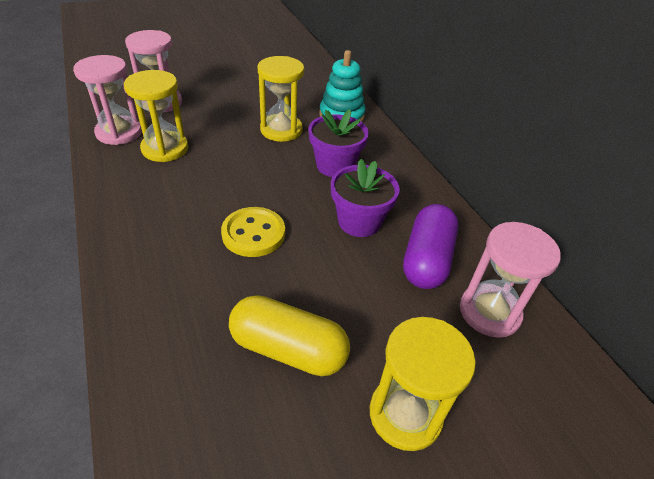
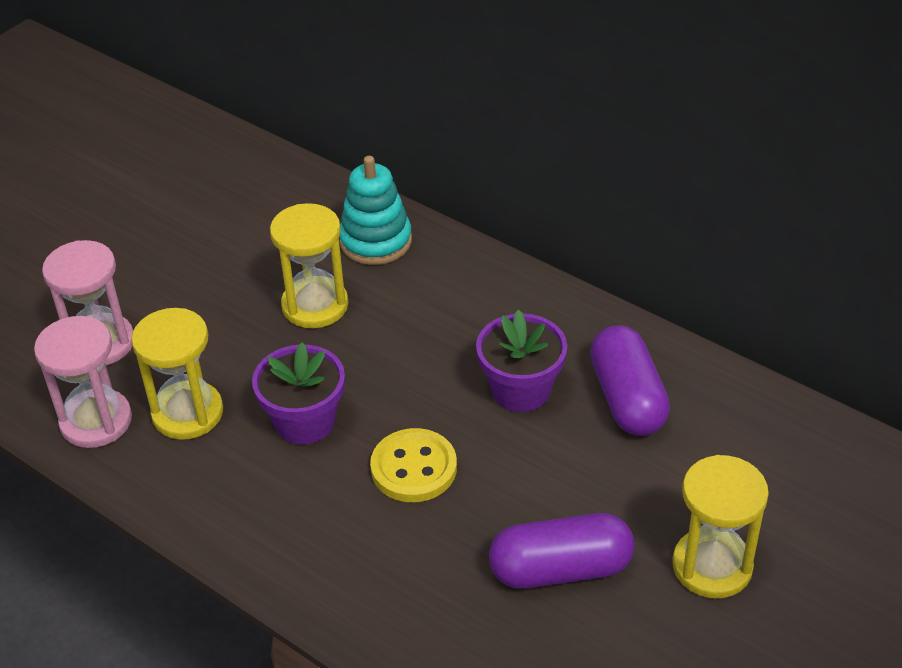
camera: 25 degrees left, 0 degrees up
yellow capsule [229,295,350,376] -> purple capsule [489,513,635,589]
purple flower pot [308,109,369,177] -> purple flower pot moved to [252,342,345,445]
pink hourglass [460,222,561,338] -> none

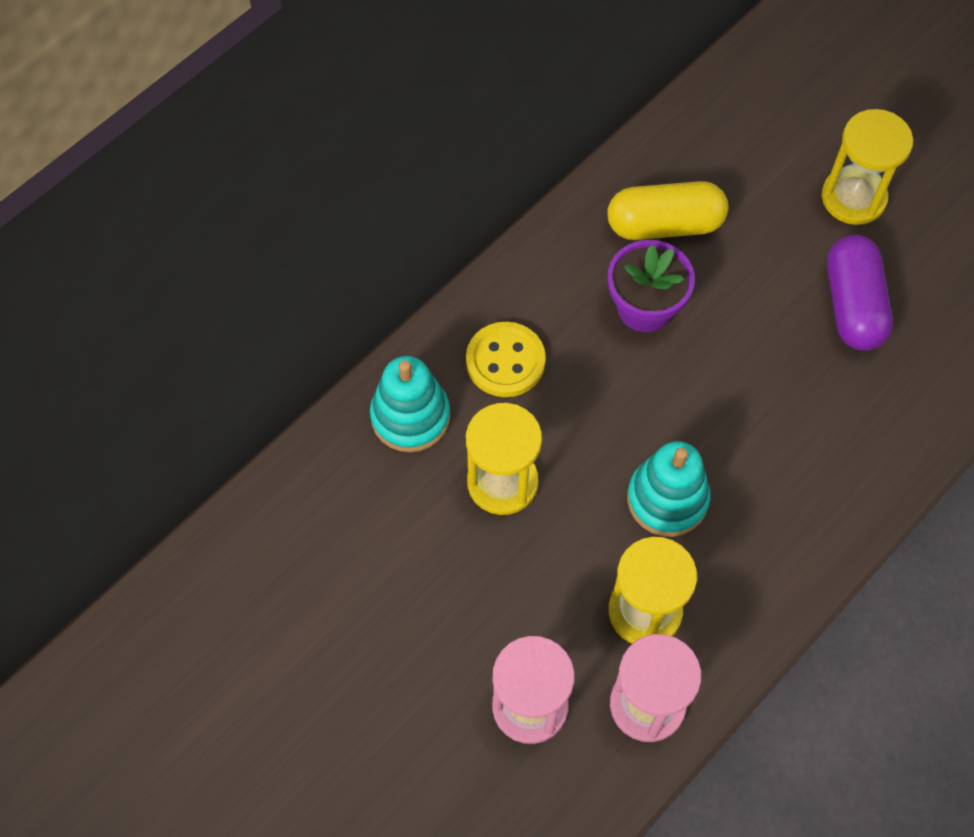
camera: 85 degrees left, 20 degrees up
purple flower pot [252,342,345,445] -> turquoise stacking toy [627,441,711,537]
yellow button [370,428,457,502] -> yellow button moved to [466,322,546,397]
purple capsule [590,325,670,436] -> yellow capsule [607,181,728,240]

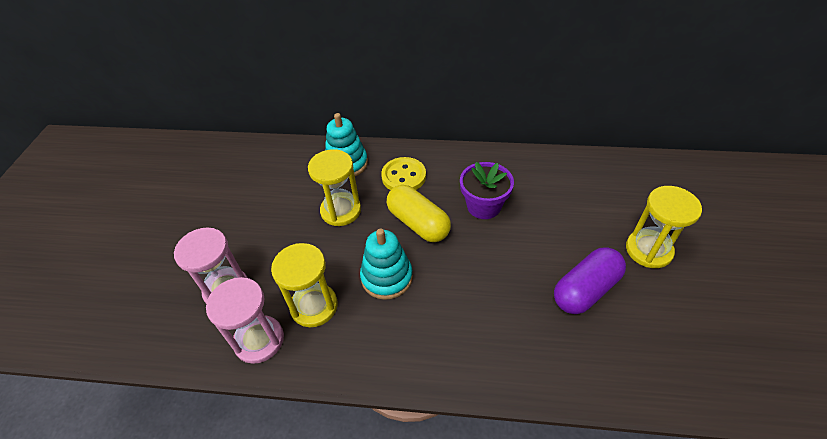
camera: 55 degrees right, 15 degrees down
yellow capsule [607,181,728,240] -> yellow capsule moved to [387,185,451,242]

